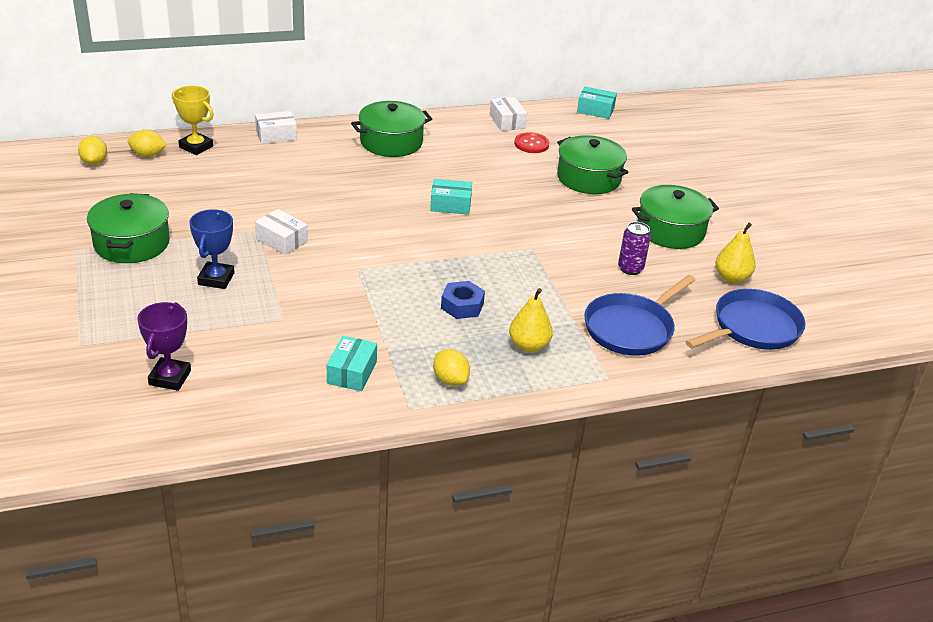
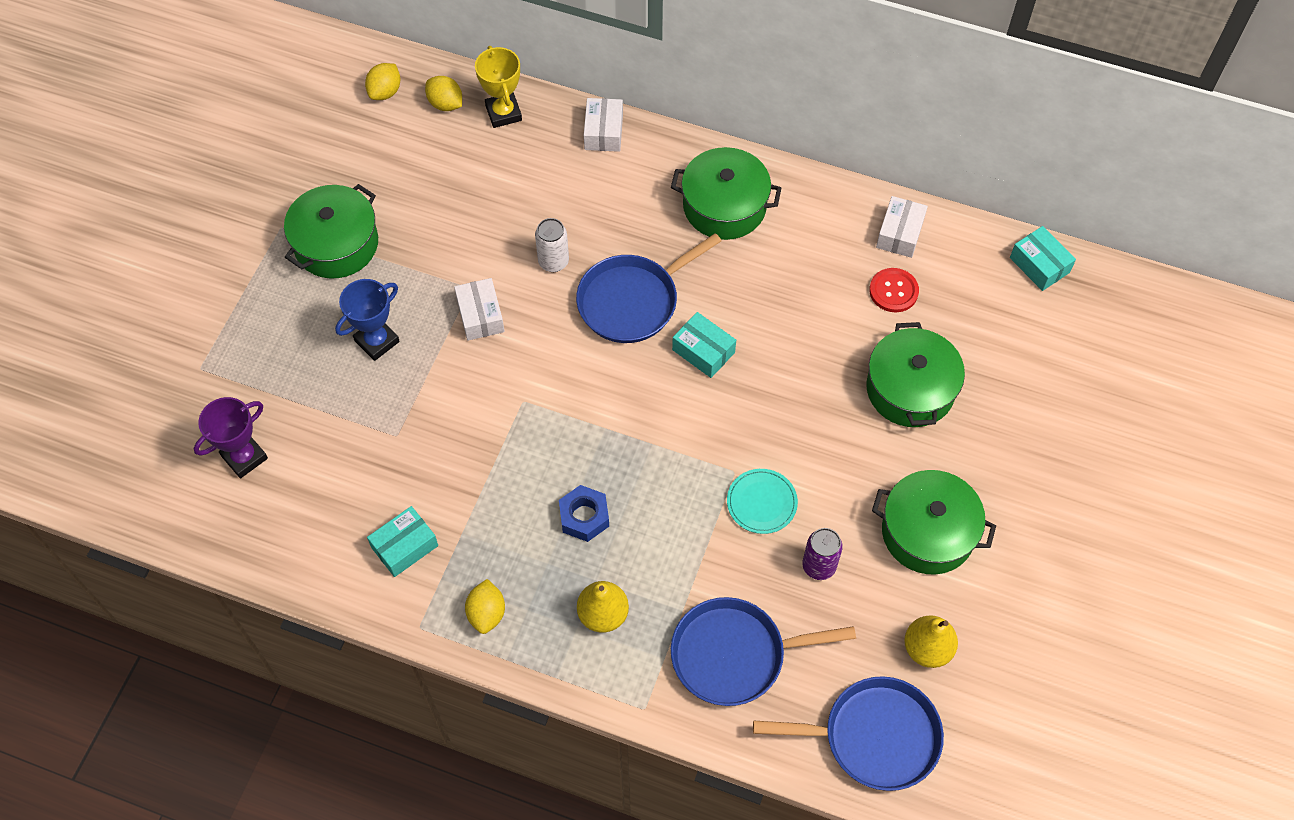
camera: 40 degrees right, 25 degrees up
white box [255,111,297,144] -> white box turned 75 degrees clockwise [584,98,623,152]
none -> white can [535,218,569,272]
none -> blue pan [576,233,721,343]
none -> turquoise plate [727,469,798,534]

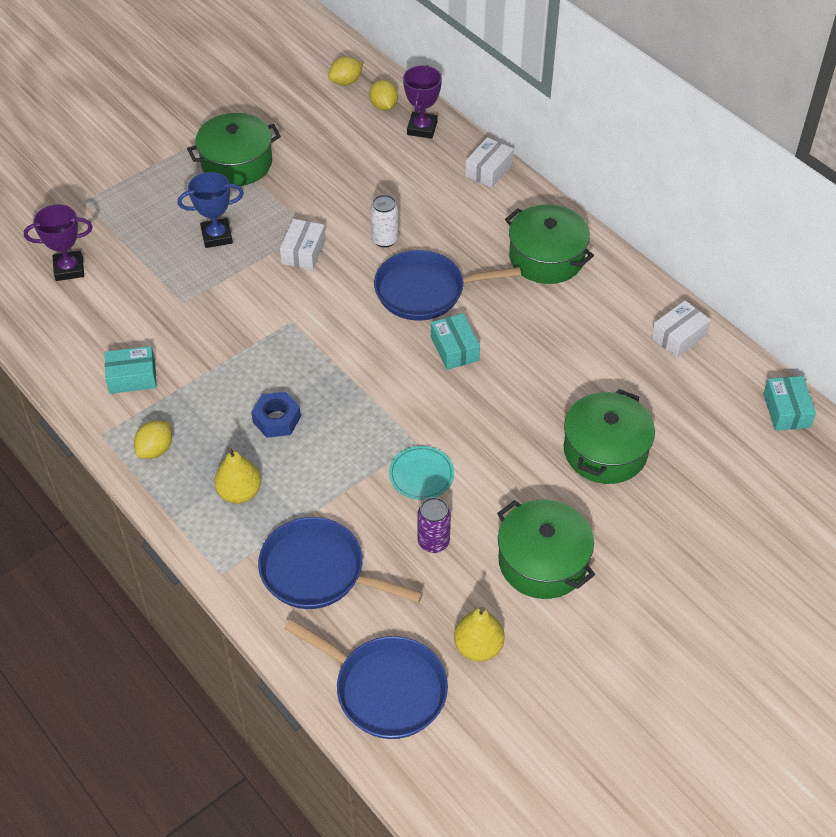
camera: 30 degrees right, 10 degrees down
yellow trophy [475,46,522,128] -> purple trophy [403,65,442,139]
red button [869,268,919,312] -> none

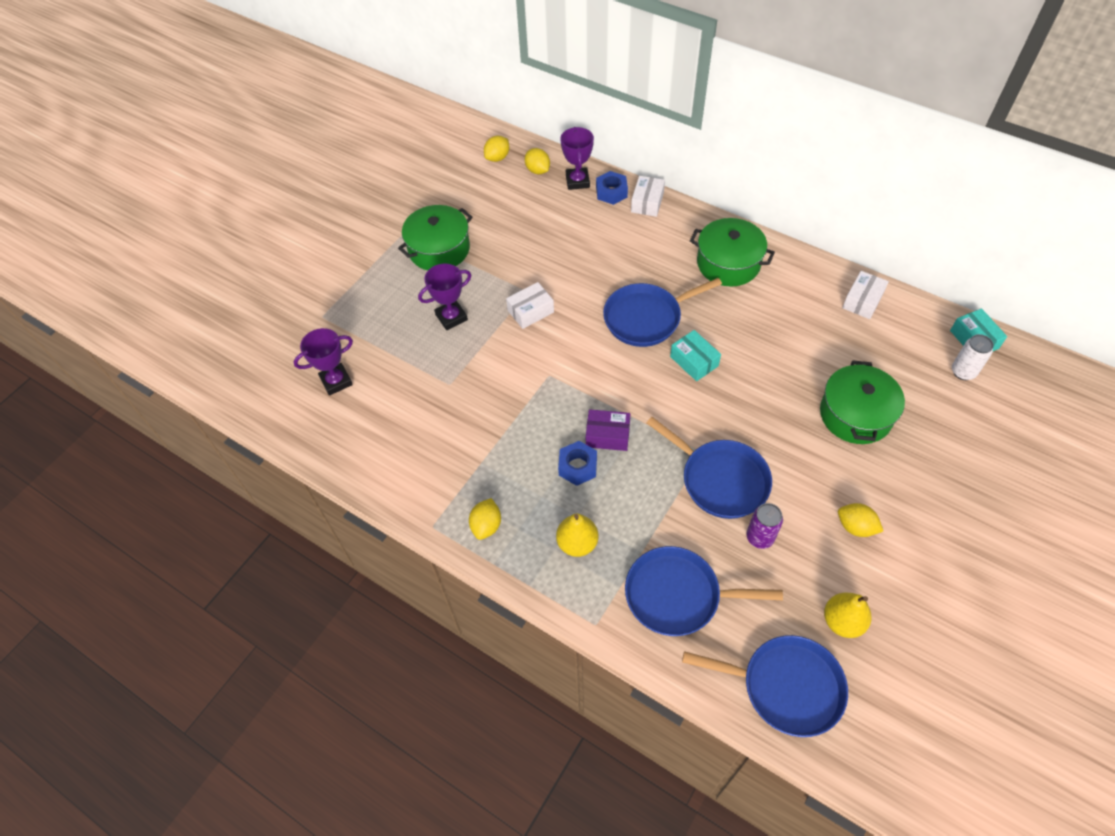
camera: 15 degrees left, 5 degrees up
turquoise box [105,346,157,394] -> none
blue trophy [178,172,244,248] -> purple trophy [418,264,471,330]
white box [280,219,326,270] -> white box turned 60 degrees clockwise [506,282,554,329]
white can [370,195,399,248] -> white can moved to [952,334,994,380]
turquoise plate [389,446,454,500] -> blue pan [647,417,772,519]
green pot [497,500,595,599] -> yellow lemon [838,503,883,537]
none -> purple box [586,409,630,451]
none -> blue nut [596,171,628,205]

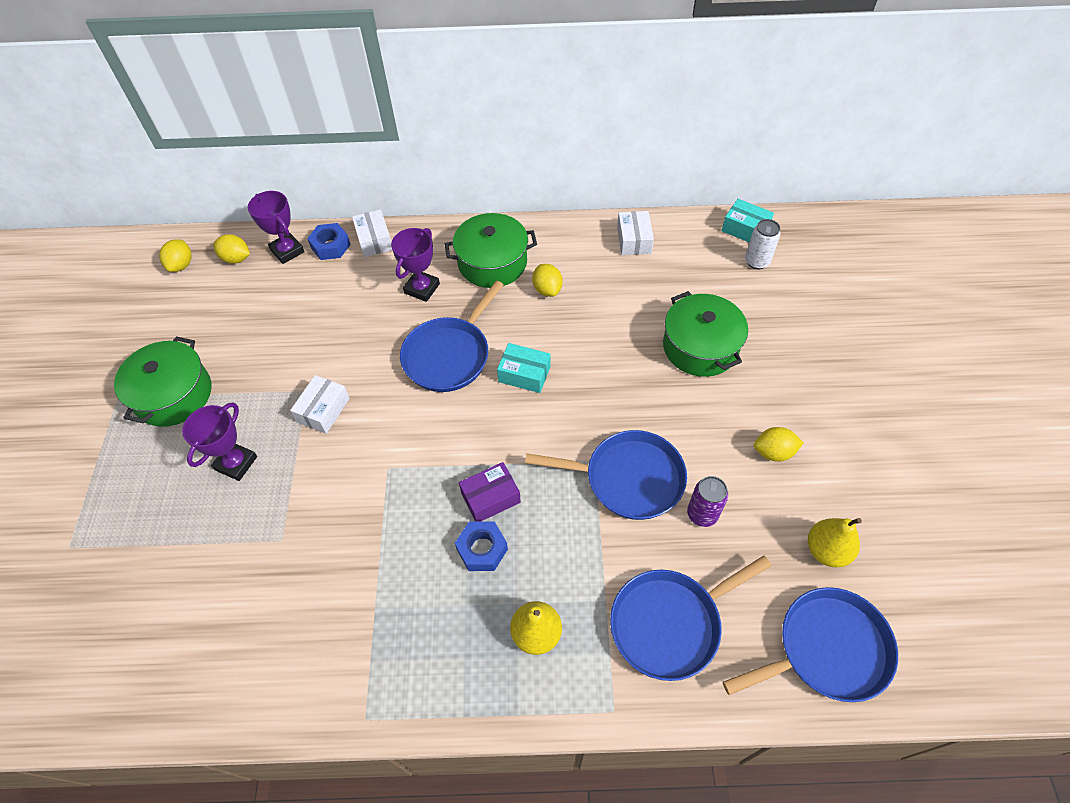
camera: 35 degrees left, 0 degrees up
purple trophy [294,328,353,396] -> purple trophy moved to [391,228,440,302]
yellow lemon [469,498,501,540] -> yellow lemon moved to [532,264,563,297]

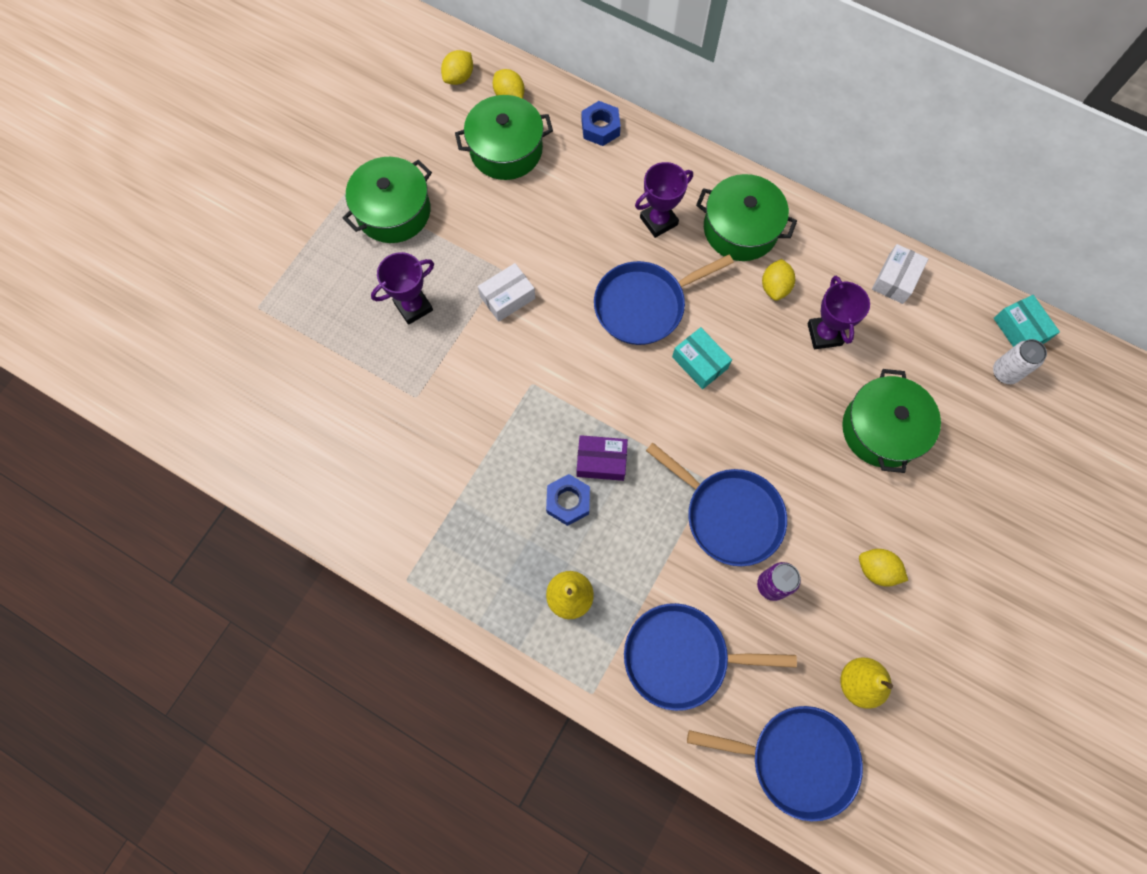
camera: 30 degrees right, 15 degrees up
purple trophy [248,191,305,264] -> purple trophy moved to [807,276,870,349]
white box [352,209,392,257] -> none
none -> green pot [455,95,553,180]

